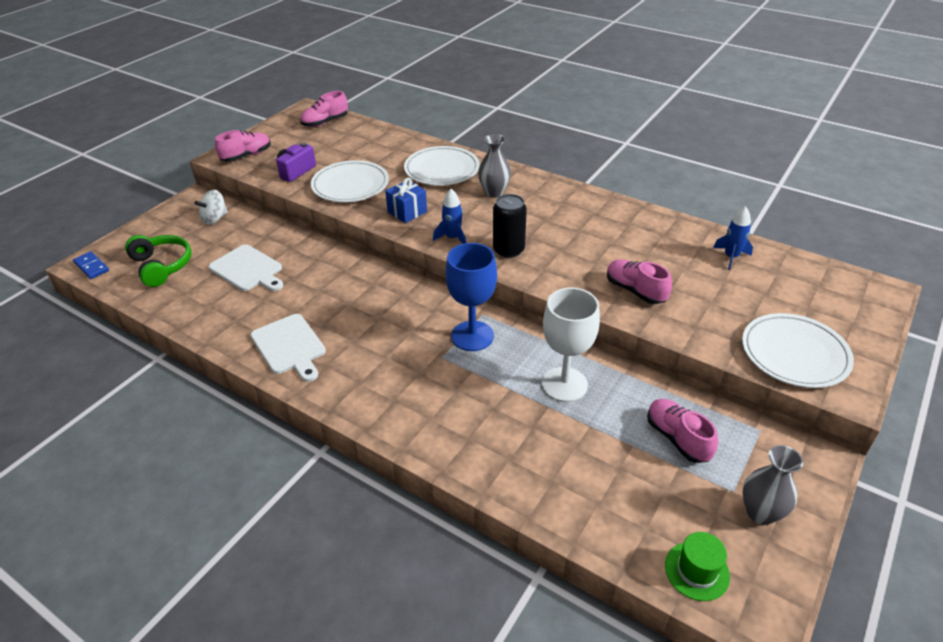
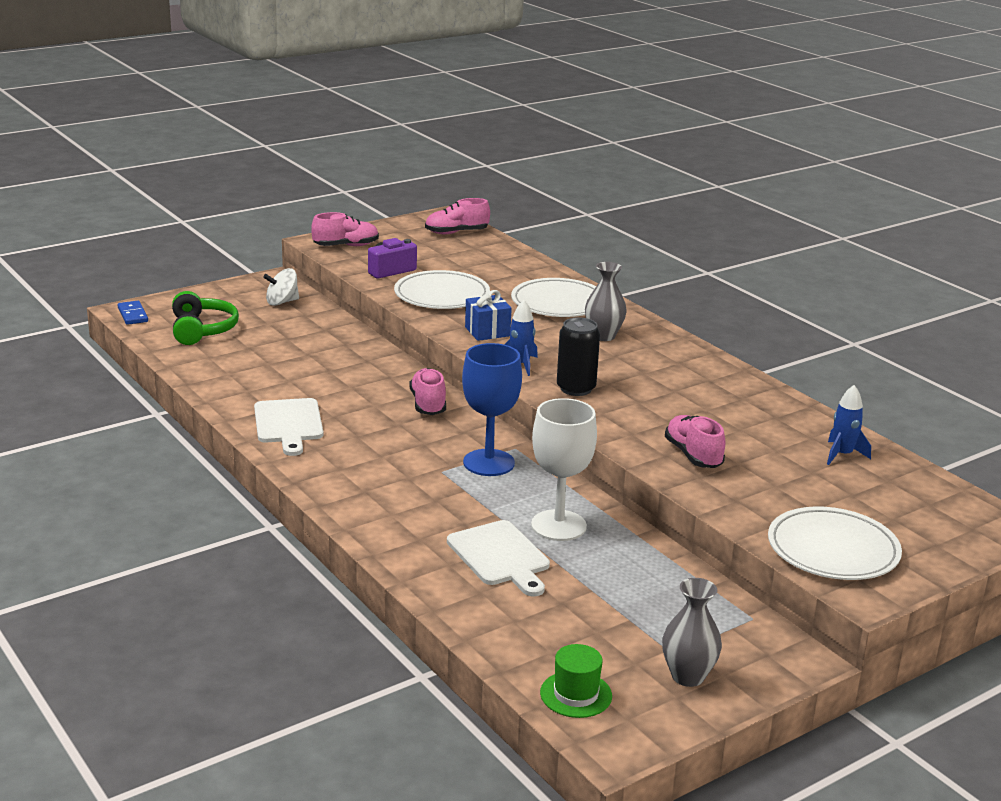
camera: 20 degrees right, 15 degrees down
white cutting board [208,244,283,291] -> white cutting board moved to [447,520,550,597]
pink shoe [647,399,718,463] -> pink shoe moved to [410,368,446,415]

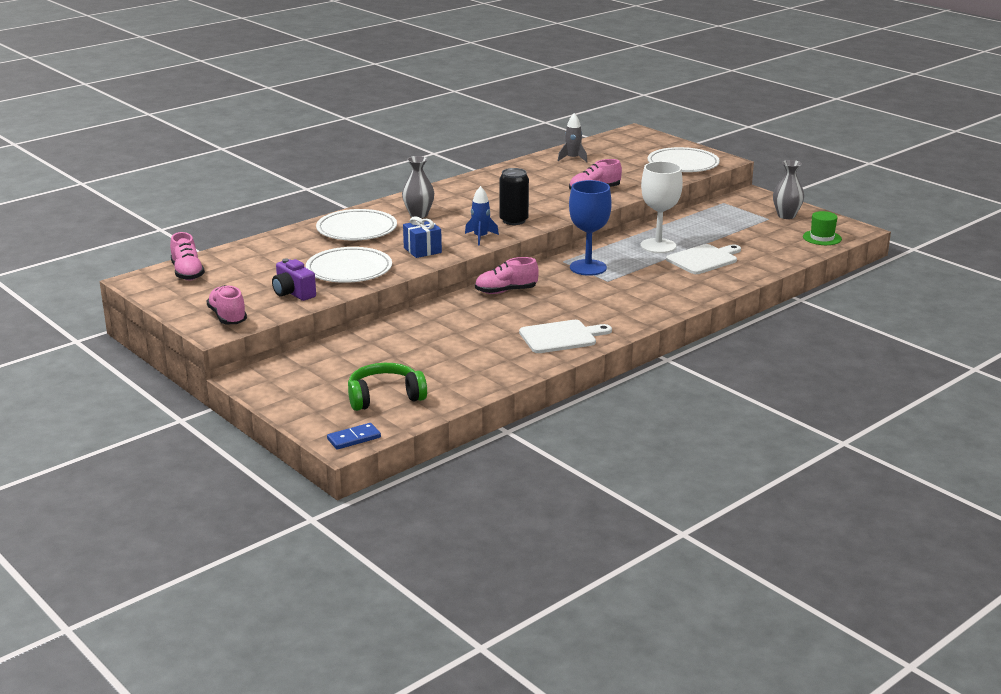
camera: 95 degrees left, 0 degrees up
white spinning top [263,268,299,306] -> none
blue rocket [827,385,871,465] -> grey rocket [558,113,587,162]

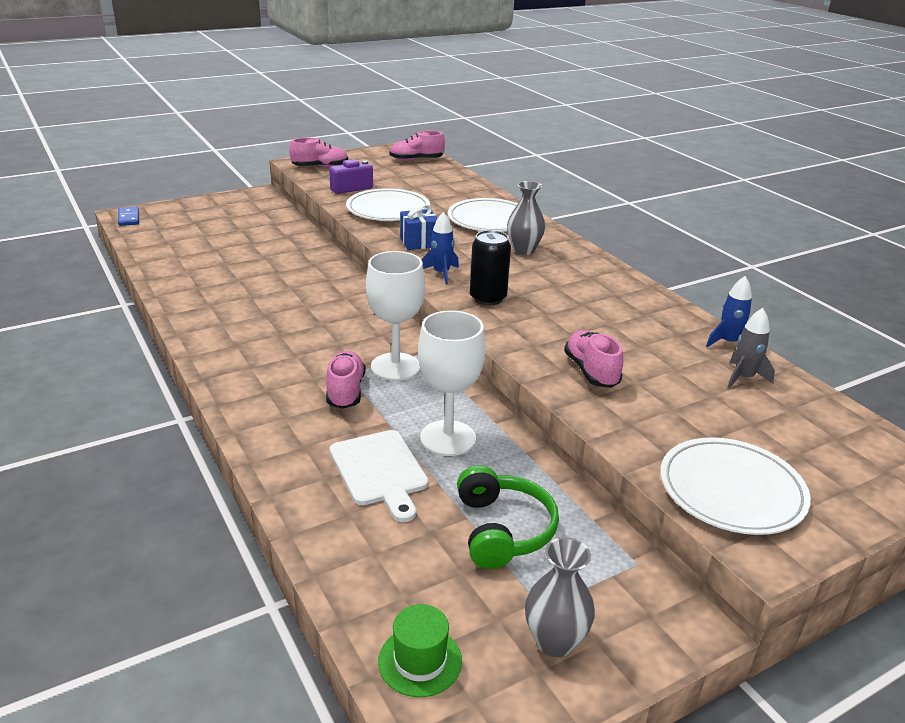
camera: 100 degrees right, 5 degrees up
green headphones [348,363,427,411] -> green headphones moved to [457,465,559,569]
pink shoe [475,257,539,294] -> pink shoe moved to [326,351,365,409]
white cutting board [519,320,612,353] -> none
blue goblet [569,180,612,276] -> white goblet [366,251,425,381]
none -> blue rocket [706,276,752,347]

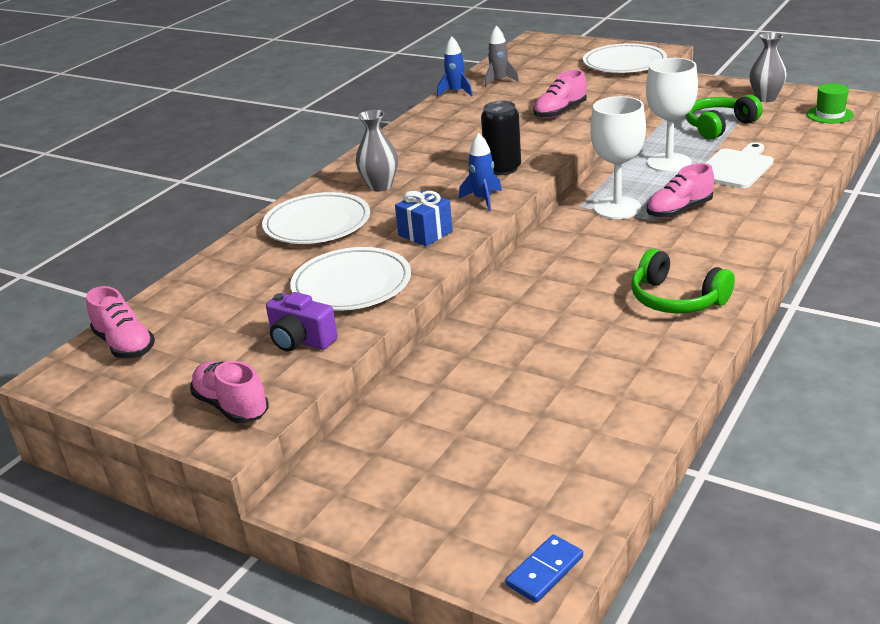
camera: 115 degrees left, 0 degrees up
none -> green headphones [631,249,735,313]

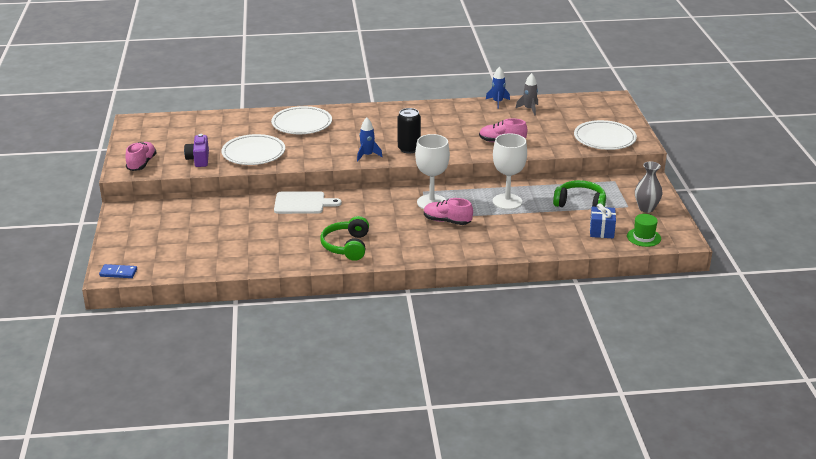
camera: 50 degrees right, 0 degrees up
pink shoe [86,286,155,358] -> none
grey vase [356,110,398,192] -> none
blue gift [395,191,453,246] -> blue gift moved to [590,203,616,239]
white cutting board [706,142,774,188] -> white cutting board moved to [274,191,342,214]

